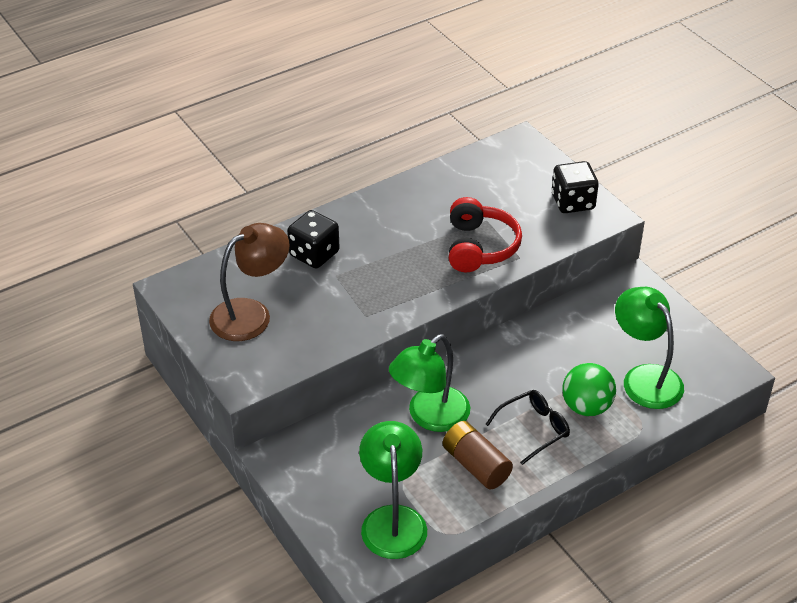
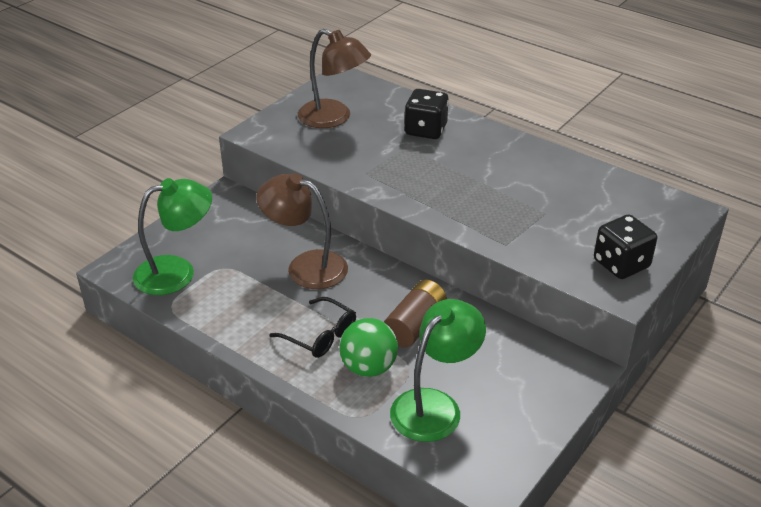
camera: 70 degrees right, 5 degrees down
green lamp [389,334,470,432] -> brown lamp [256,173,348,289]
brown battery [443,421,513,489] -> brown battery moved to [384,279,447,347]
red headphones [449,197,522,273] -> none

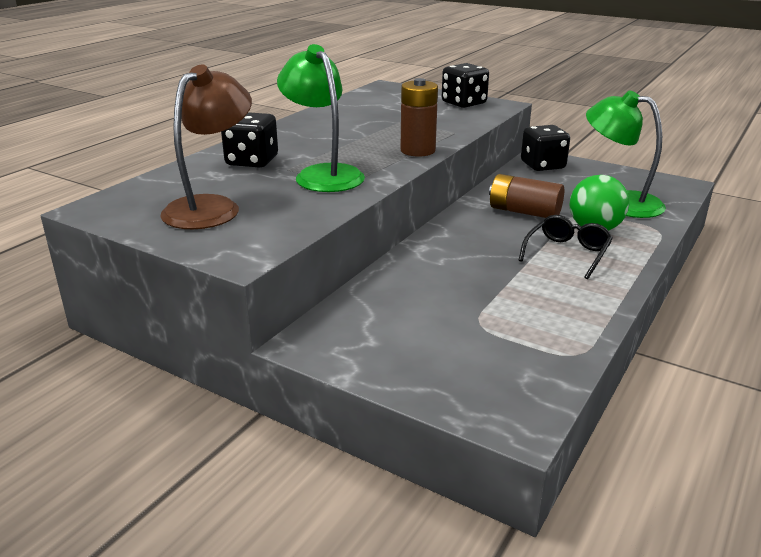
camera: 95 degrees left, 10 degrees down
green lamp [133,178,212,295] -> green lamp moved to [277,44,365,192]
brown lamp [256,173,348,289] -> none
none -> brown battery [401,78,438,157]
none -> black dice [521,125,570,171]

